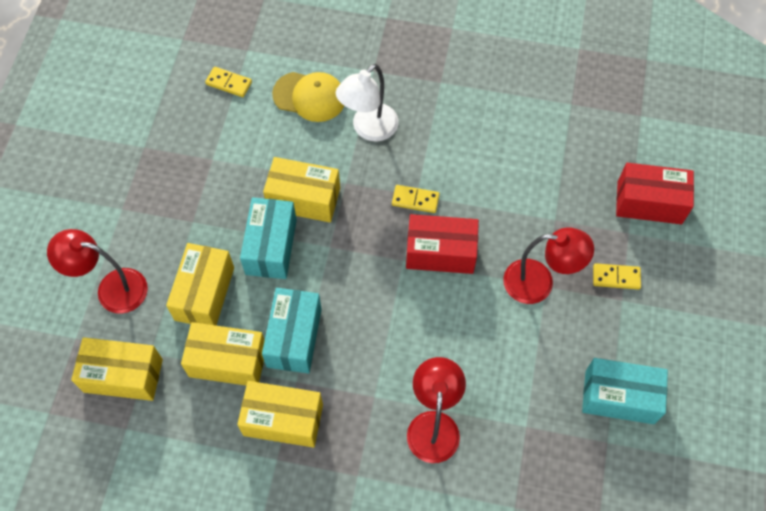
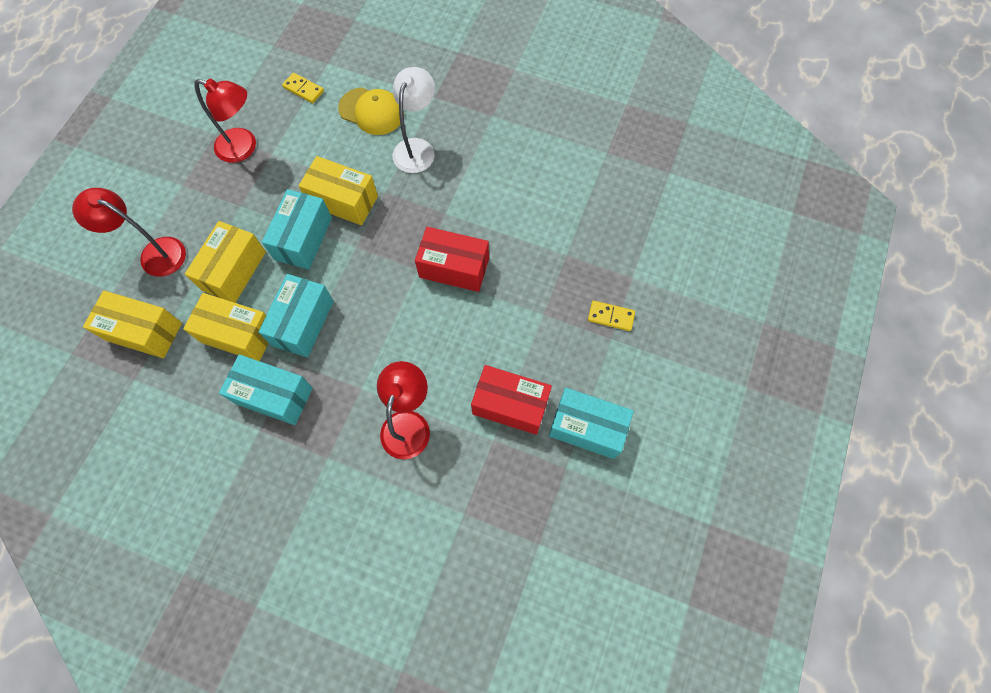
camera: 10 degrees right, 5 degrees up
yellow box [237,381,323,448] -> turquoise box [219,354,313,425]
white lamp [336,64,399,141] -> white lamp turned 150 degrees clockwise [393,67,435,173]
yellow domino [392,185,440,213] -> none
red lamp [503,227,594,304] -> red lamp moved to [195,79,256,163]
red box [616,163,694,224] -> red box moved to [471,365,552,435]

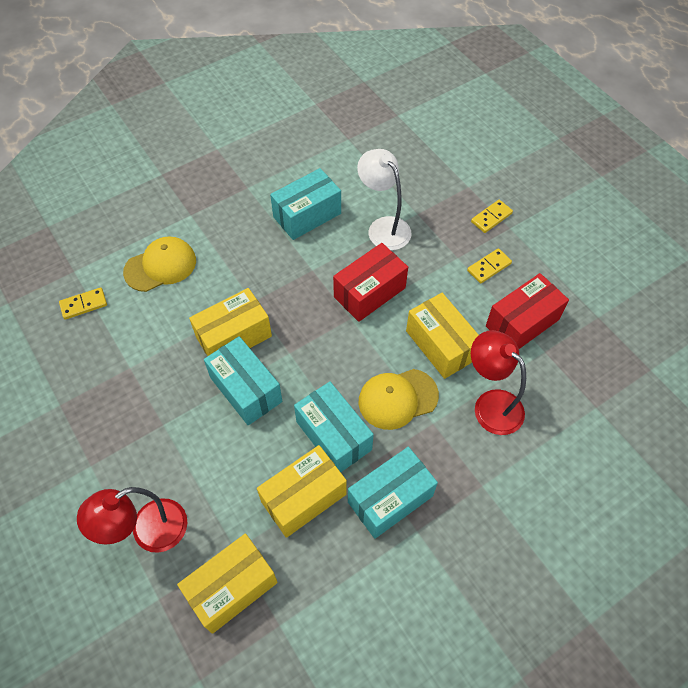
camera: 55 degrees left, 10 degrees down
yellow box [185,221,266,303] -> yellow box moved to [406,293,478,379]
red lamp [195,79,256,163] -> none
white lamp [393,67,435,173] -> white lamp moved to [357,149,411,250]
turquoise box [549,388,634,459] -> turquoise box moved to [270,168,341,240]
none -> yellow cap [359,369,439,430]
none -> yellow domino [467,248,512,284]

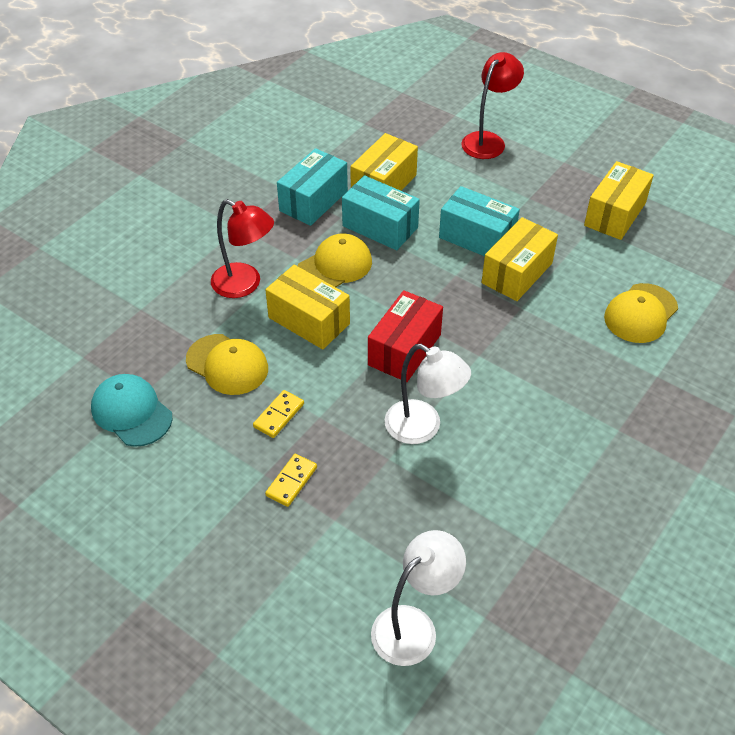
camera: 160 degrees right, 10 degrees down
yellow domino [59,287,107,320] -> none
yellow box [177,533,278,634] -> yellow box moved to [584,161,654,240]
turquoise box [270,168,341,240] -> none
red box [486,273,569,349] -> yellow cap [186,334,268,395]
none -> turquoise cap [91,374,172,447]
none -> white lamp [371,530,466,666]

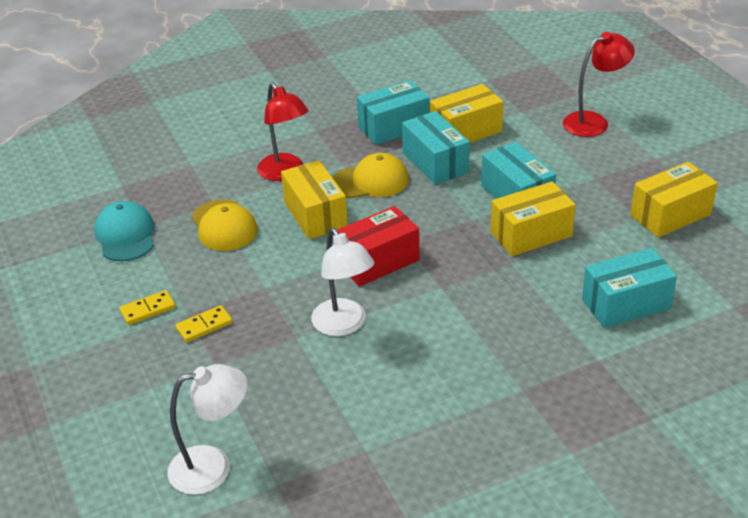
camera: 30 degrees right, 10 degrees down
yellow domino [253,390,304,438] -> yellow domino moved to [119,290,176,325]
yellow cap [604,283,678,343] -> turquoise box [582,248,677,328]

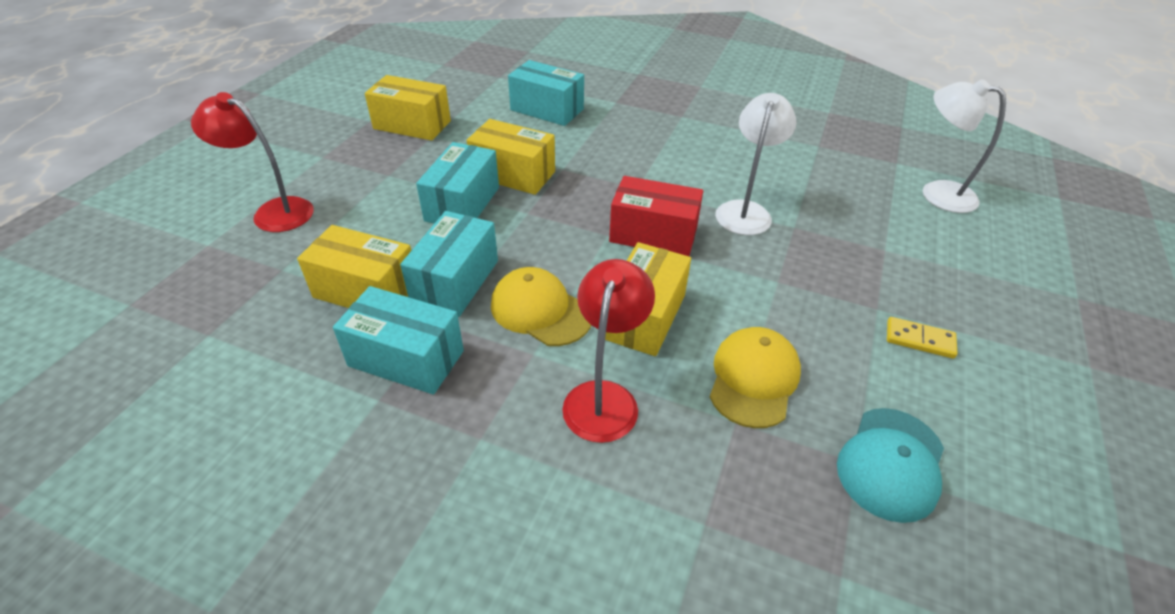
camera: 135 degrees left, 5 degrees up
yellow domino [175,305,233,342] -> none

